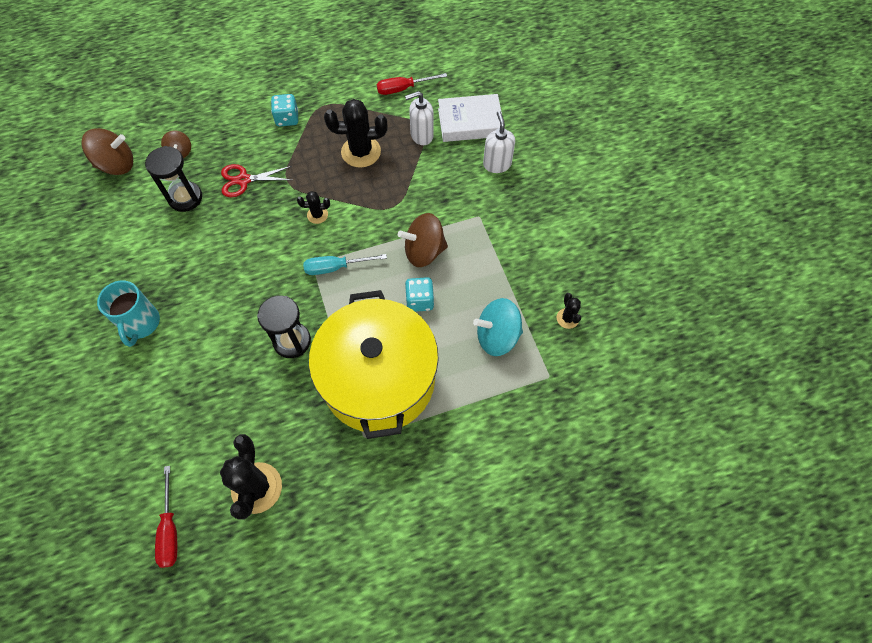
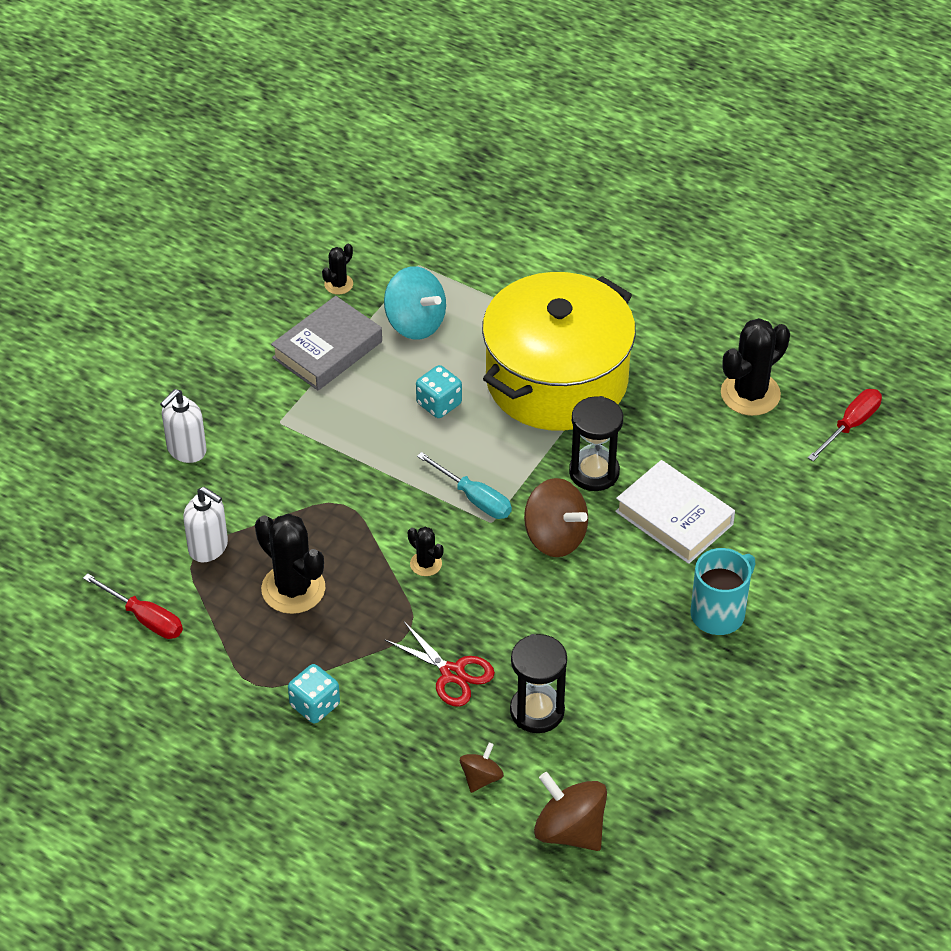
camera: 130 degrees left, 15 degrees down
brown spinning top [398,213,448,267] -> brown spinning top moved to [524,478,588,557]
white book [438,94,502,142] -> white book moved to [615,460,735,564]
none -> grey book [271,296,382,390]

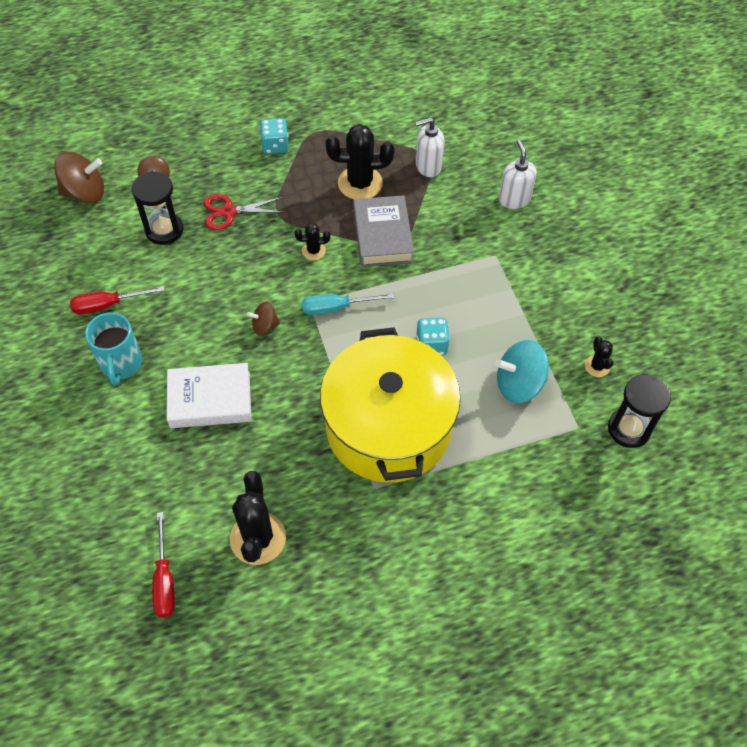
camera: 130 degrees right, 10 degrees up
red screwdriver [83,573,183,639] -> red screwdriver moved to [70,286,165,314]
grey book [271,296,382,390] -> grey book moved to [353,195,414,267]
brown spinning top [524,478,588,557] -> brown spinning top [246,302,280,335], size x0.56
black hourglass [569,396,623,491] -> black hourglass moved to [608,374,671,448]

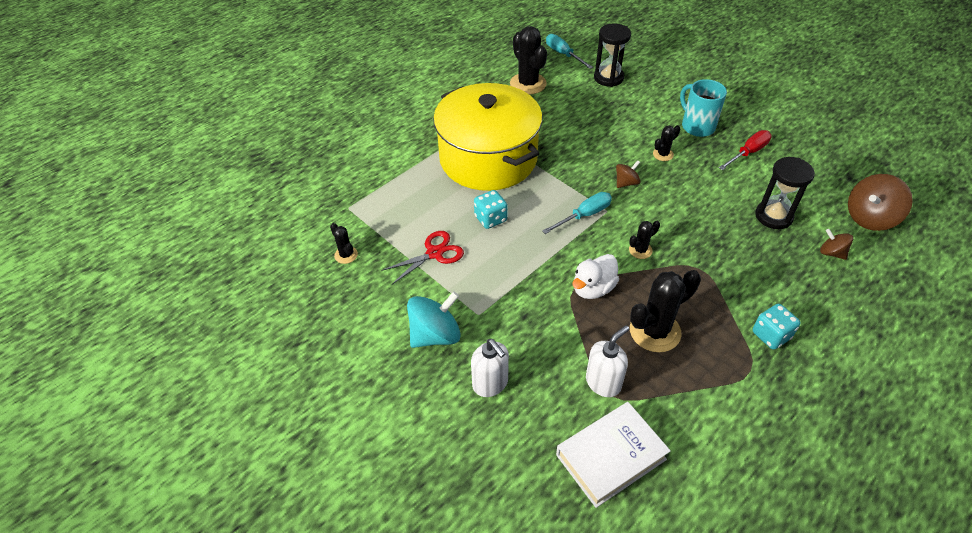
camera: 155 degrees right, 10 degrees down
red screwdriver [152,512,175,618] -> turquoise screwdriver [546,34,593,69]
white book [167,363,251,428] -> white book moved to [556,402,671,508]
red scissors [203,194,285,230] -> red scissors moved to [381,231,464,284]
grey book [353,195,414,267] -> white duck [572,254,619,299]
turquoise spinning top [495,340,549,403] -> turquoise spinning top moved to [407,291,461,348]
black hourglass [608,374,671,448] -> black hourglass moved to [594,24,631,87]
none -> black cactus [653,125,680,161]

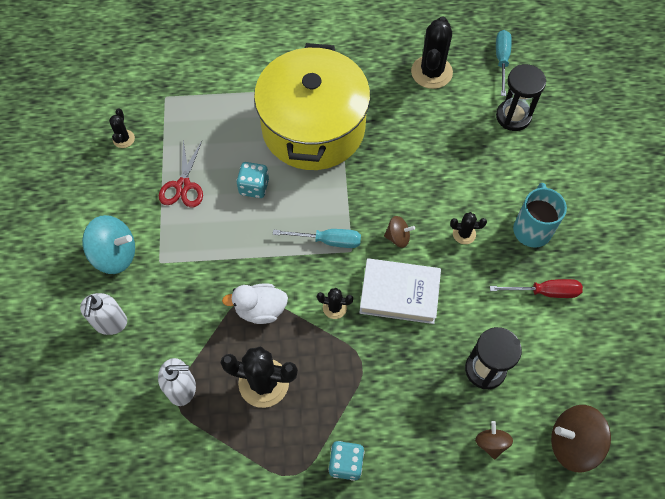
camera: 40 degrees right, 15 degrees up
red scissors [381,231,464,284] -> red scissors turned 90 degrees clockwise [159,140,203,208]
white book [556,402,671,508] -> white book moved to [359,258,441,324]

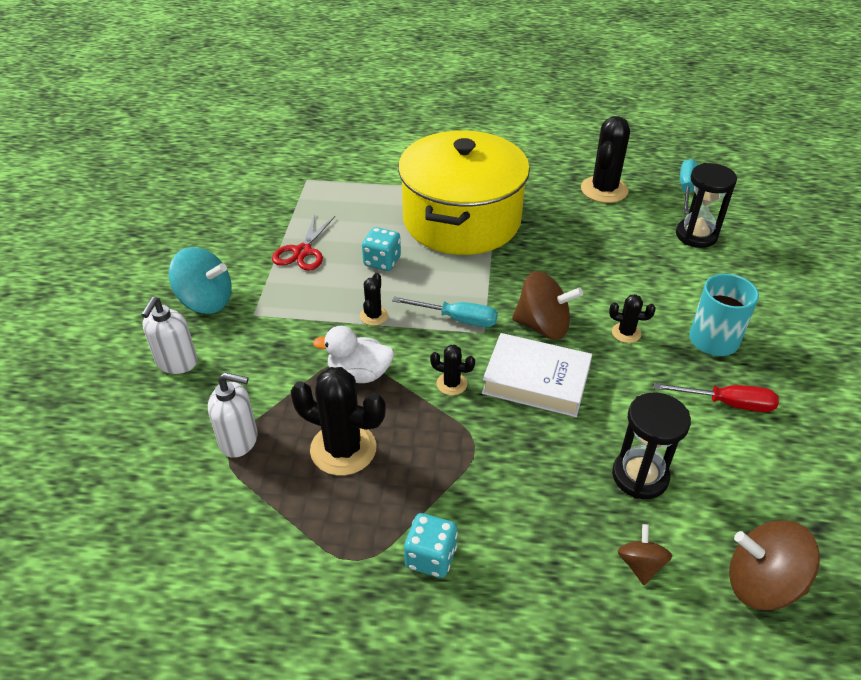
camera: 10 degrees right, 20 degrees down
black cactus [109,108,135,148] -> black cactus moved to [360,273,388,326]
brown spinning top [384,216,415,248] -> brown spinning top [512,271,583,340], size x1.79

